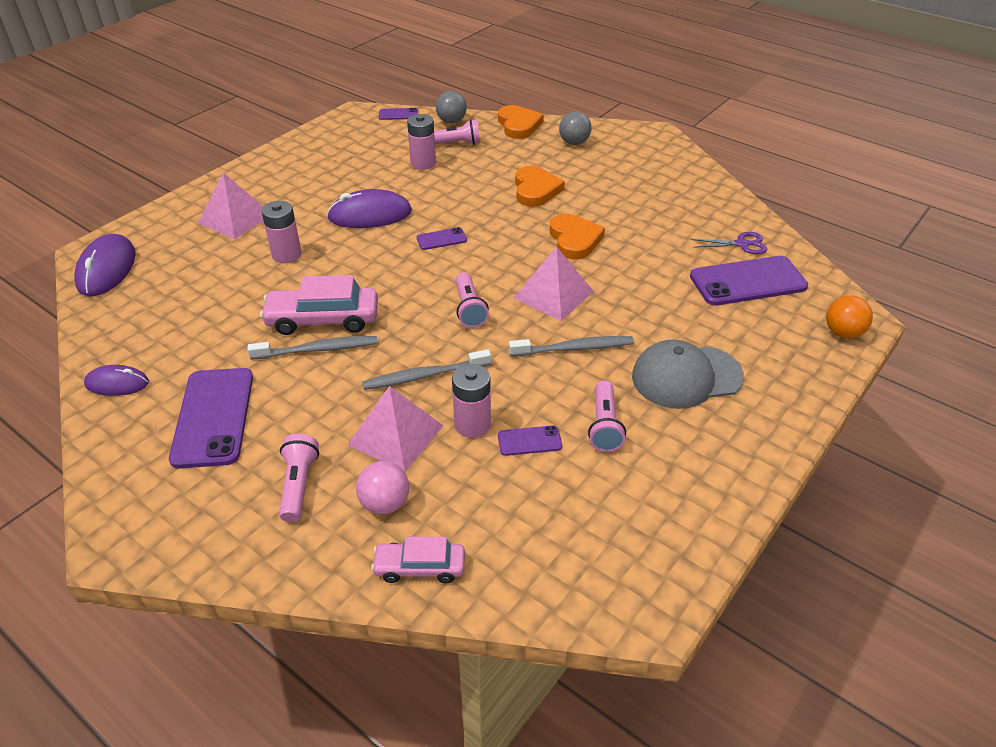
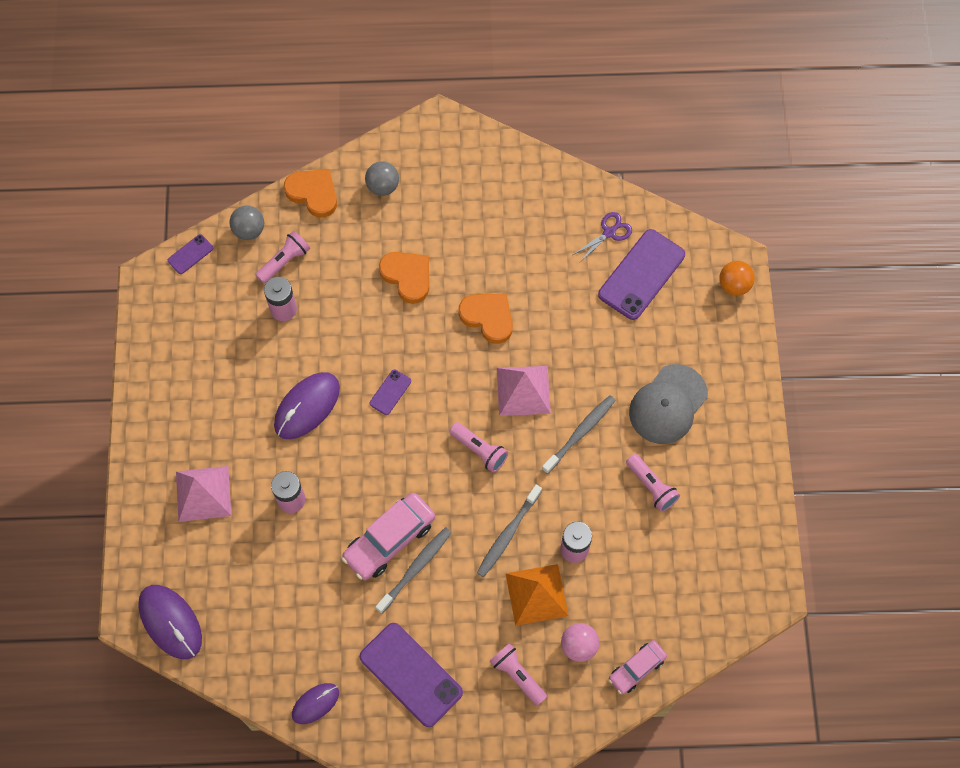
camera: 40 degrees left, 25 degrees up
pink pyramid [347,386,444,472] -> orange pyramid [505,564,569,626]
purple phone [498,425,562,456] -> none

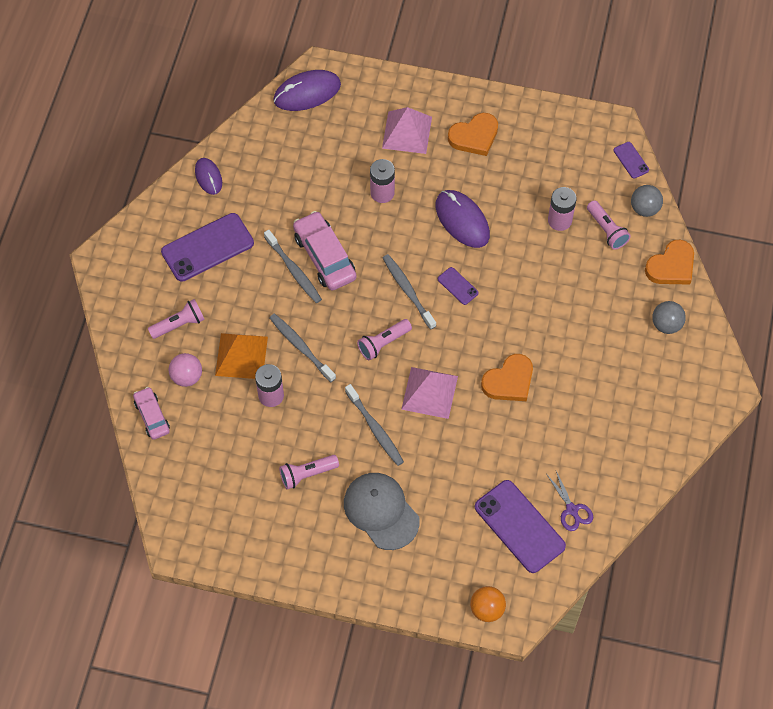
camera: 105 degrees right, 5 degrees down
orange heart [379,252,429,304] -> orange heart moved to [448,113,498,156]
none -> grey toothbrush [383,254,436,330]

